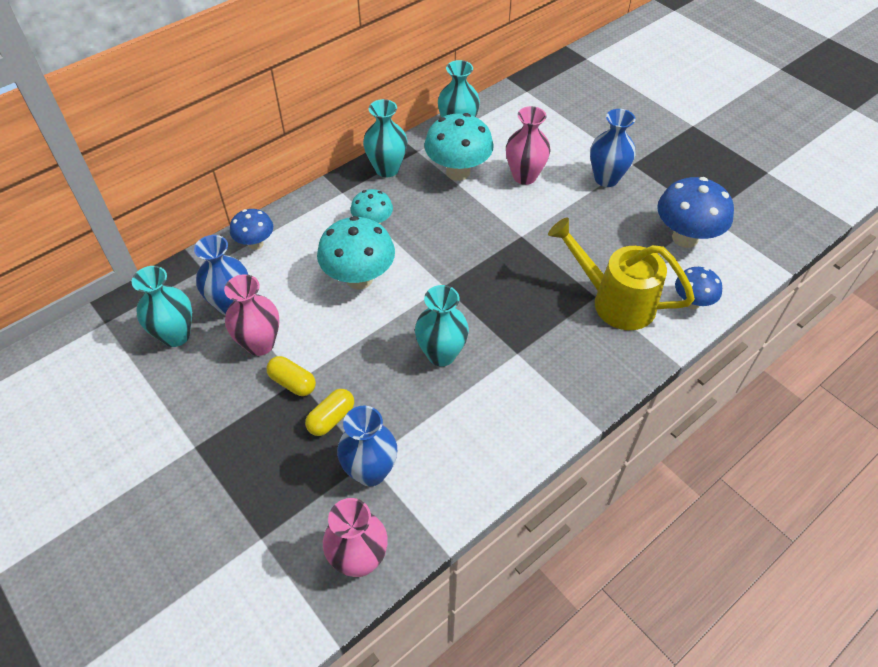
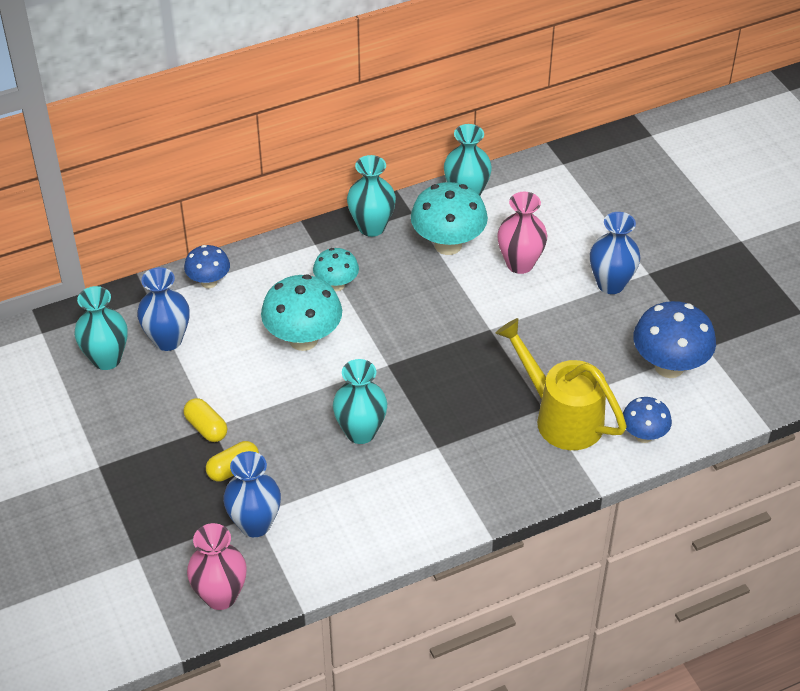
camera: 15 degrees right, 5 degrees down
pink vase [224,274,280,356] -> none

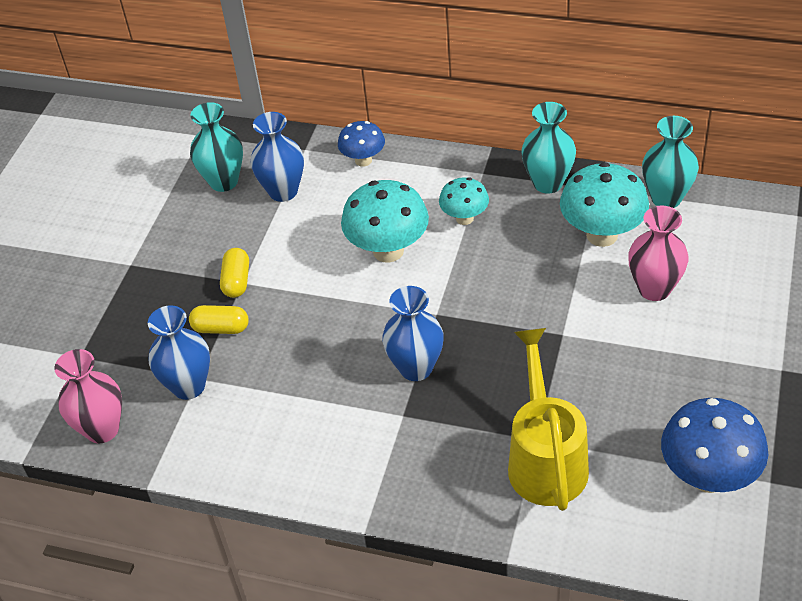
camera: 45 degrees right, 0 degrees up
turquoise vase [333,359,387,444] -> none
blue vase [590,212,641,294] -> blue vase moved to [382,286,444,381]
blue mushroom [623,397,672,443] -> none

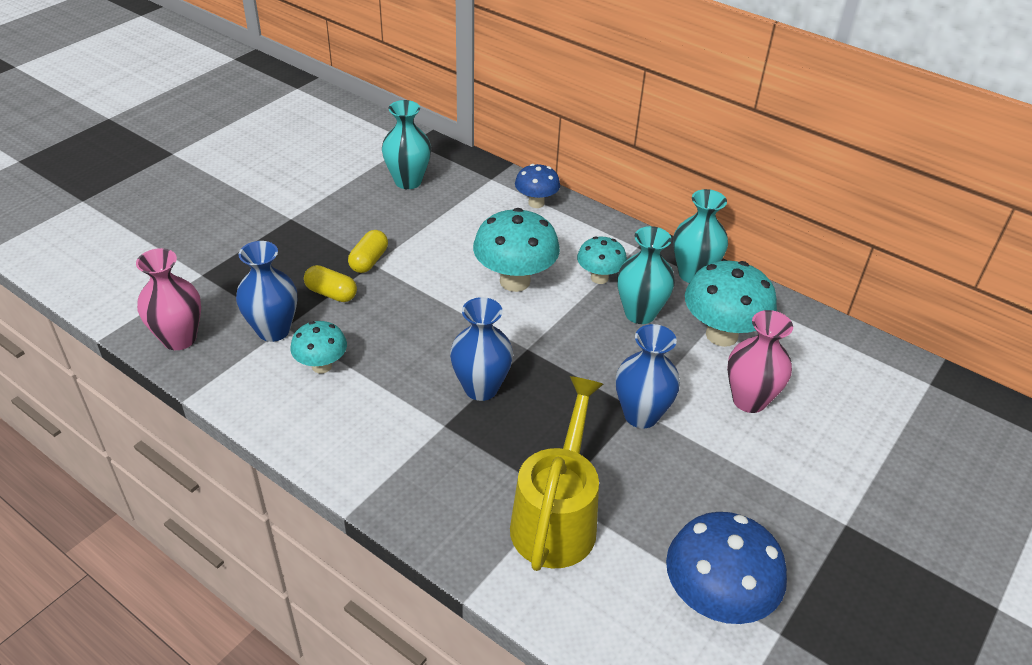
camera: 15 degrees right, 5 degrees down
blue vase [251,112,304,202] -> blue vase moved to [616,324,680,429]
turquoise vase [642,116,699,208] -> turquoise vase moved to [617,226,675,324]
none -> turquoise mushroom [290,321,347,374]

